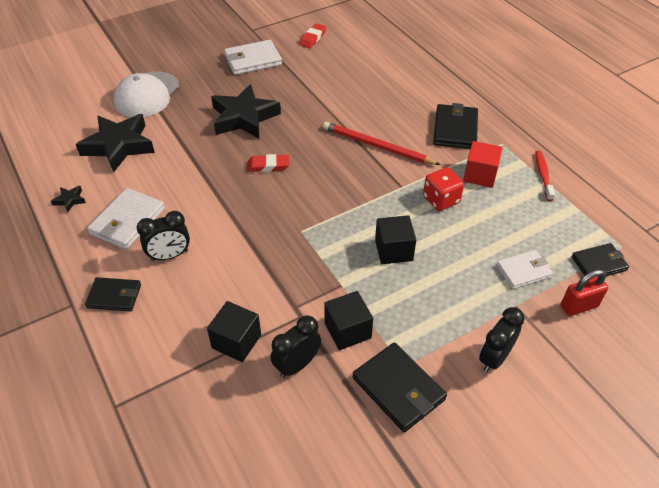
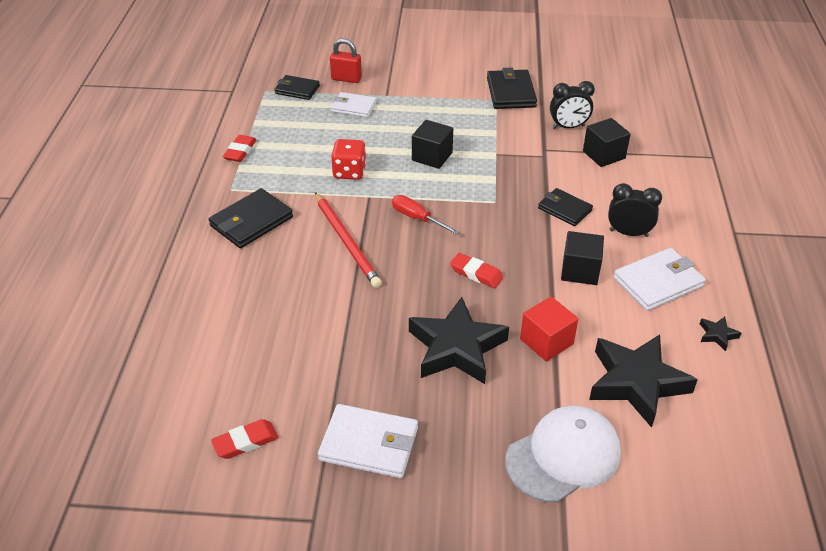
camera: 145 degrees left, 5 degrees down
black wallet [85,277,141,312] -> black wallet moved to [538,188,593,226]
black cube [324,291,373,350] -> black cube moved to [561,231,604,285]
red cube [463,141,502,188] -> red cube moved to [520,296,578,361]
black clock [479,307,525,373] -> none
red toothbrush [535,151,555,201] -> red eraser [223,135,257,162]
none -> red screwdriver [392,195,459,235]

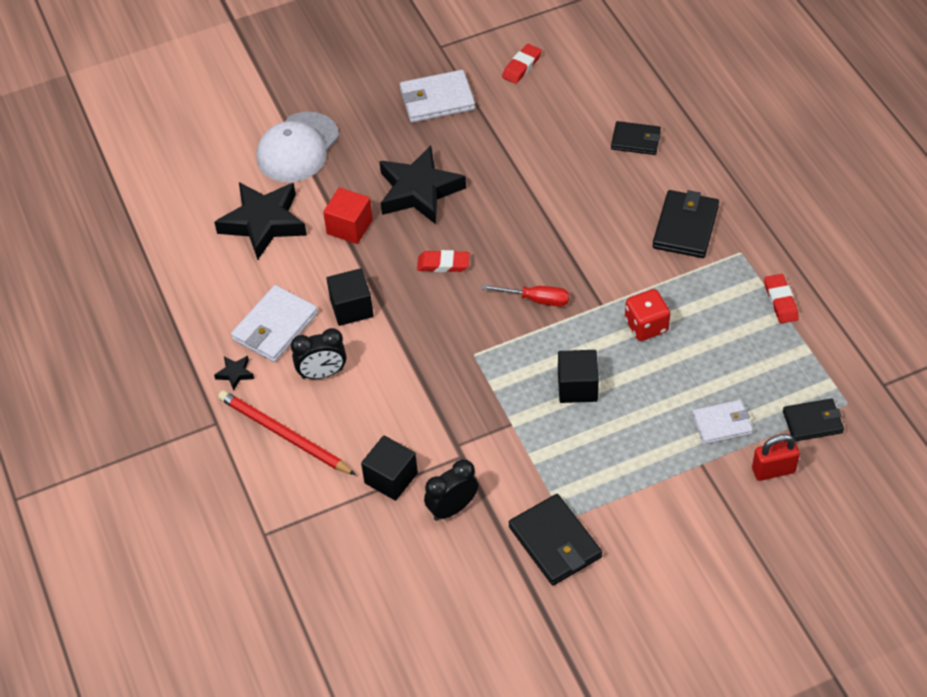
camera: 155 degrees right, 10 degrees up
red pencil [315,192,382,288] -> red pencil moved to [218,390,356,475]
black wallet [538,188,593,226] -> black wallet moved to [611,121,661,155]
black star [700,317,741,351] -> black star moved to [214,356,254,391]

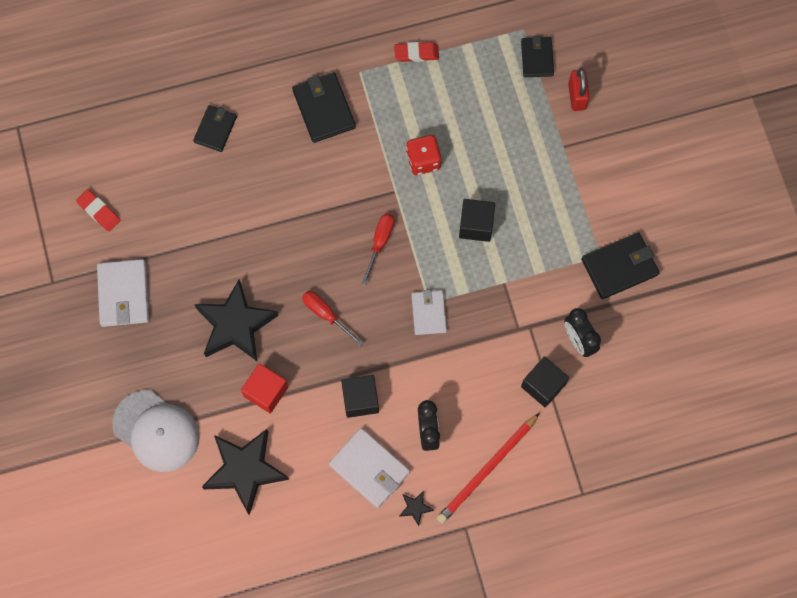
camera: 85 degrees left, 20 degrees up
red eraser [417,250,470,272] -> red screwdriver [302,291,364,346]
black wallet [653,190,719,258] -> black wallet turned 45 degrees clockwise [292,72,356,143]
white wallet [692,400,753,444] -> white wallet moved to [411,290,447,335]

